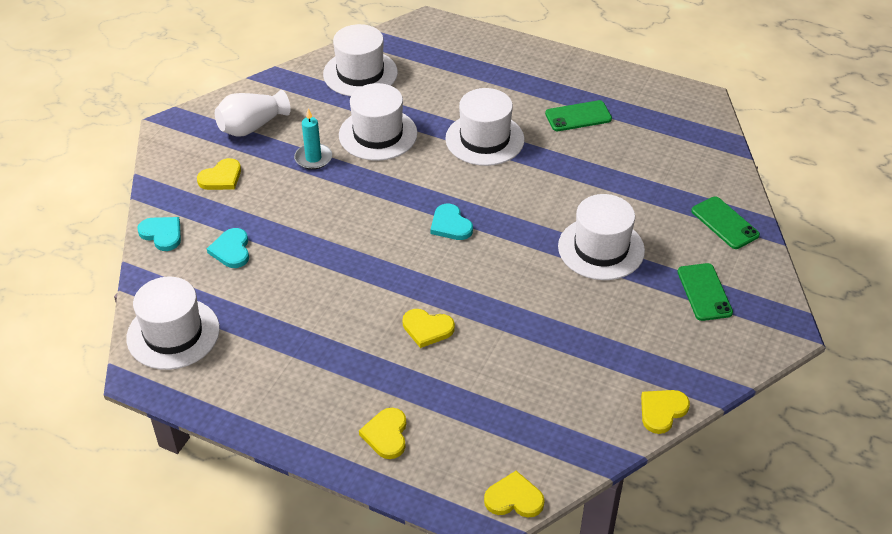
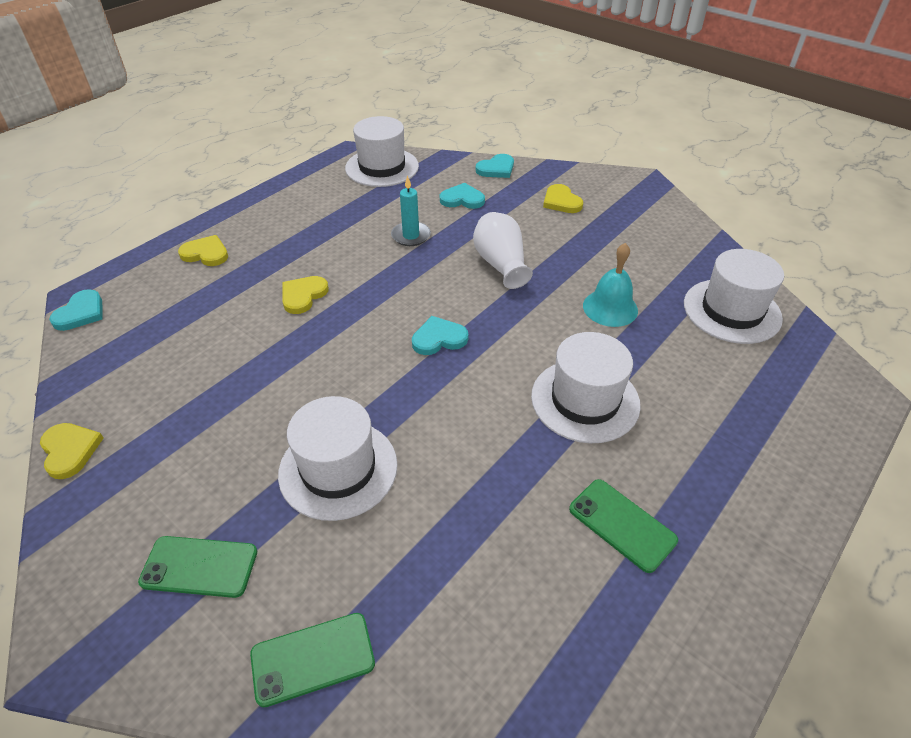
camera: 105 degrees right, 0 degrees up
white vase [215,90,290,137] -> white vase moved to [473,212,533,289]
turquoise candle [294,108,332,170] -> turquoise candle moved to [391,175,431,246]
white hat [339,83,418,161] -> turquoise bell [583,243,638,327]
yellow heart [484,471,545,518] -> turquoise heart [49,289,102,331]
green phone [545,100,612,131] -> green phone turned 45 degrees counterclockwise [569,479,678,573]

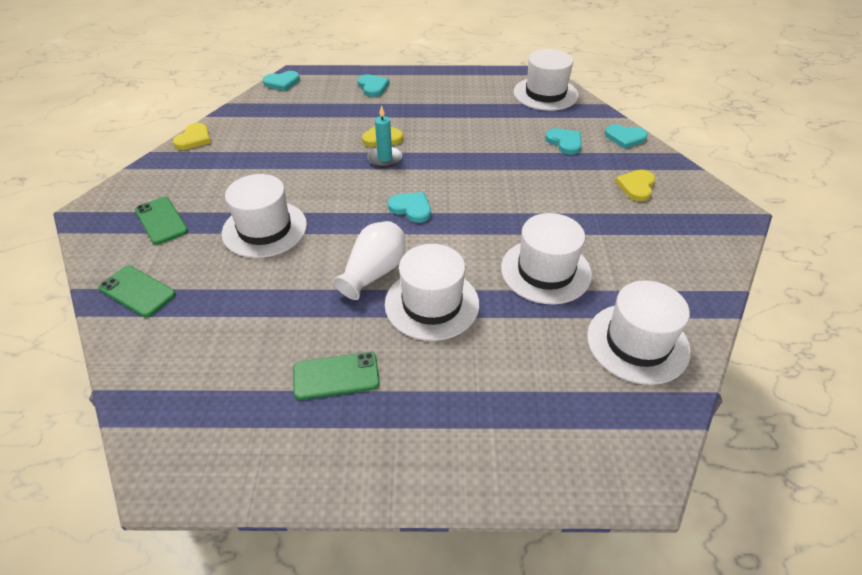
camera: 50 degrees right, 0 degrees up
yellow heart [178,235,228,266] -> turquoise heart [358,74,389,97]
turquoise candle [391,175,431,246] -> turquoise candle moved to [367,105,402,168]
white vase [473,212,533,289] -> white vase moved to [333,221,405,300]
green phone [569,479,678,573] -> green phone turned 75 degrees clockwise [293,352,380,400]
turquoise bell [583,243,638,327] -> white hat [501,213,592,304]

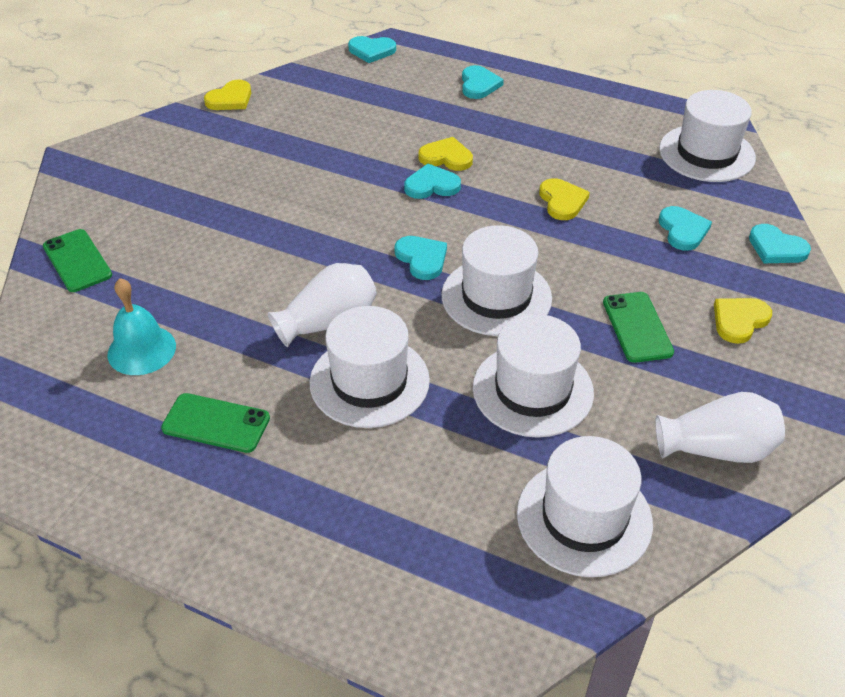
camera: 25 degrees right, 0 degrees up
green phone [135,197,188,245] -> green phone moved to [603,292,674,363]
white hat [222,174,307,258] -> white hat moved to [441,225,552,336]
turquoise candle [367,105,402,168] -> turquoise heart [404,164,461,199]
none -> turquoise bell [107,278,176,375]
none -> yellow heart [539,178,590,220]
none -> white vase [655,392,785,463]

